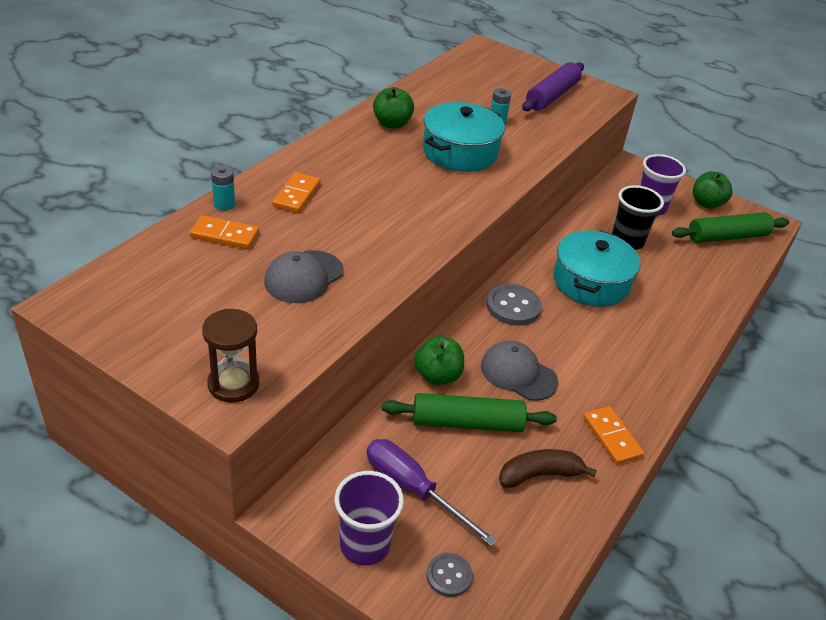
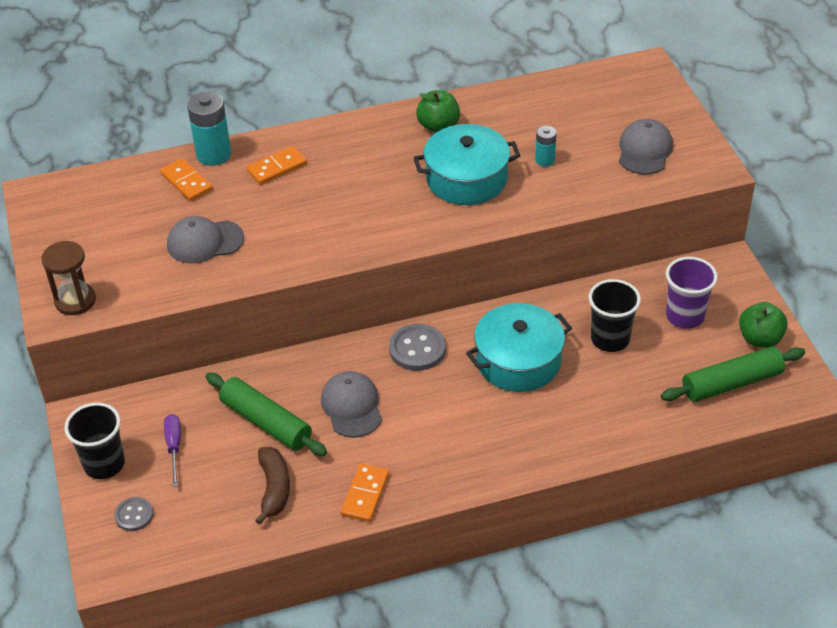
camera: 45 degrees right, 5 degrees up
turquoise battery [211,166,235,211] -> turquoise battery [187,92,231,166], size x1.80
purple cup [335,471,404,565] -> black cup [64,402,125,479]
purple screwdriver [367,439,497,546] -> purple screwdriver [164,414,181,487], size x0.63
green apple [414,336,464,385] -> none
brown banana [499,449,597,488] -> brown banana turned 60 degrees clockwise [255,447,290,525]
purple rolling pin [522,62,584,111] -> grey cap [619,119,673,175]
green rolling pin [672,212,789,243] -> green rolling pin turned 45 degrees counterclockwise [661,346,805,402]

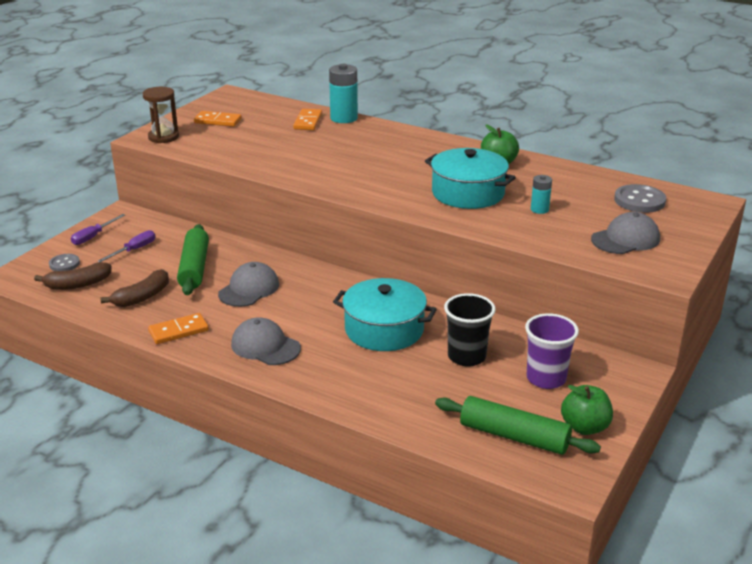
camera: 45 degrees right, 15 degrees down
black cup [64,402,125,479] -> purple screwdriver [71,214,125,245]
grey cap [167,216,244,264] -> grey cap moved to [231,317,301,365]
orange domino [246,146,307,185] -> orange domino moved to [194,111,242,127]
grey button [389,324,446,371] -> grey button moved to [614,184,666,213]
none -> brown banana [34,262,112,290]

